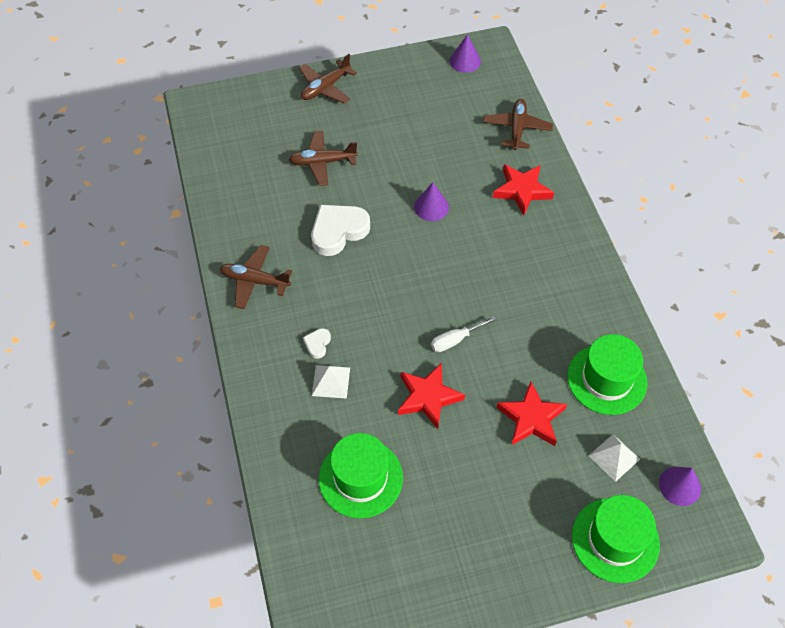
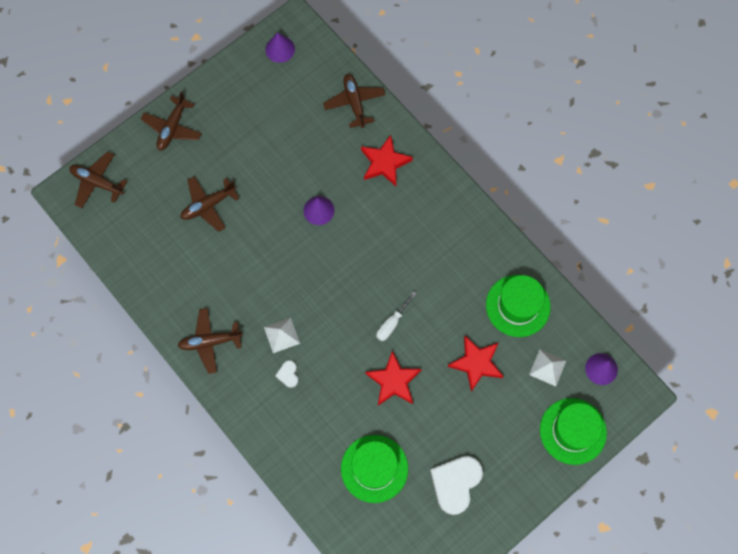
camera: 25 degrees left, 15 degrees up
white heart [311,205,370,256] -> white heart moved to [430,456,483,515]
white pyramid [312,365,350,399] -> white pyramid moved to [264,318,300,353]
none -> brown plane [69,151,127,208]

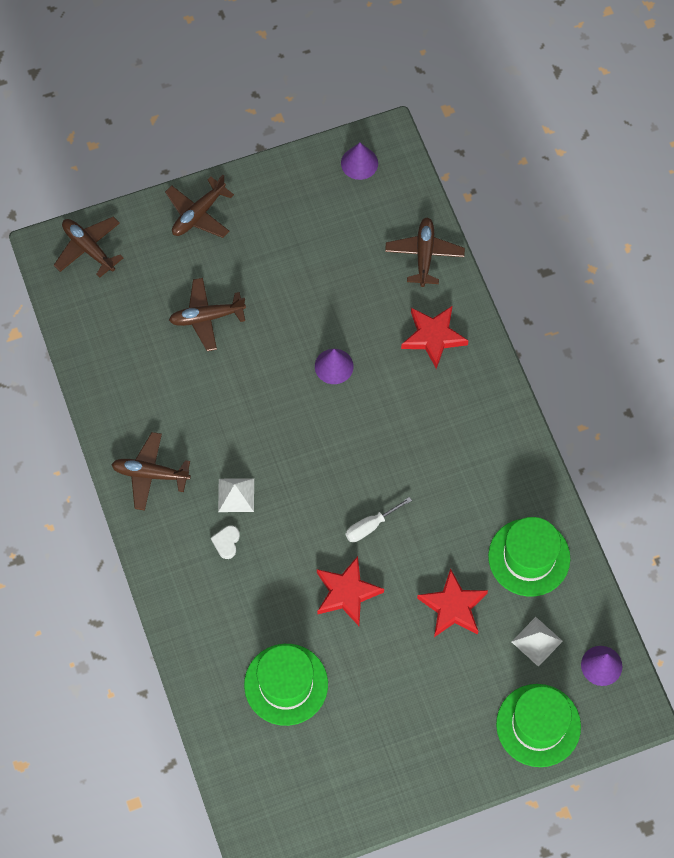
camera: 20 degrees right, 5 degrees down
white heart [430,456,483,515] -> none

